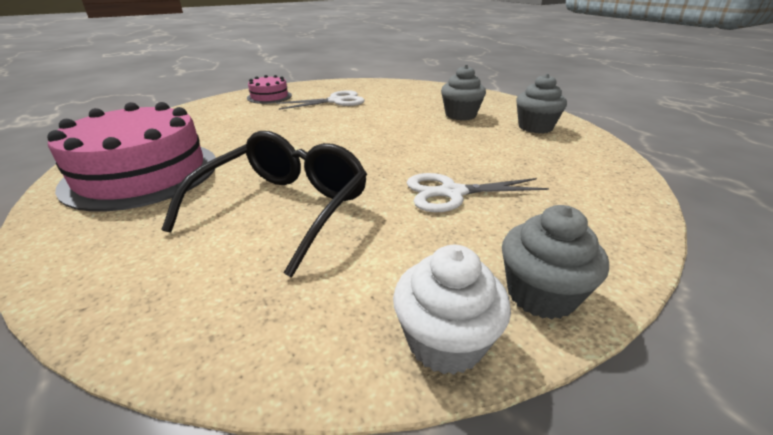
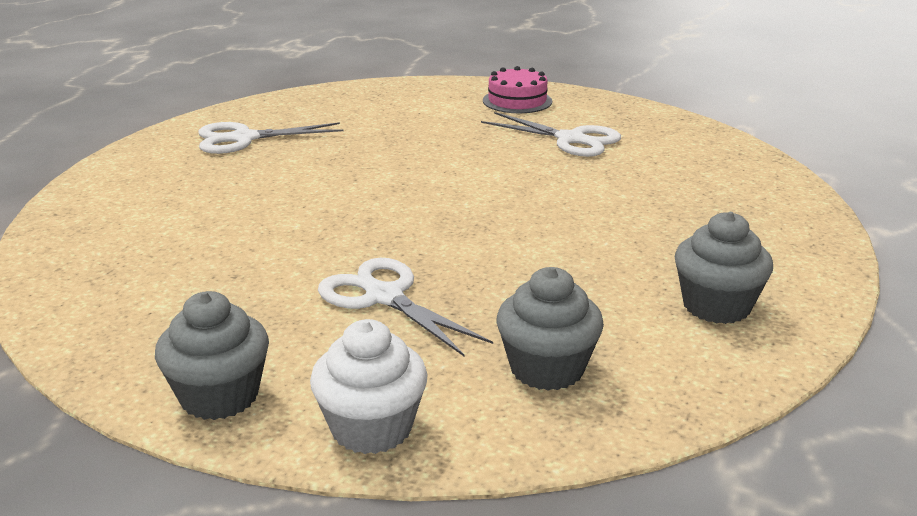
camera: 55 degrees right, 5 degrees down
pink cake [47,102,216,212] -> white scissors [198,122,344,154]
black glasses [161,131,367,277] -> none
white cupcake [393,245,511,375] -> white cupcake moved to [310,319,428,454]
grey cupcake [441,65,486,121] -> grey cupcake moved to [497,267,604,391]

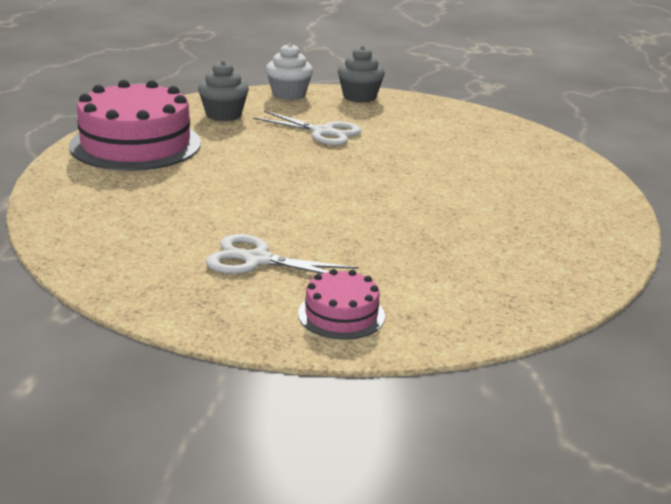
camera: 160 degrees right, 0 degrees up
white scissors [198,122,344,154] -> none
grey cupcake [675,212,773,324] -> pink cake [69,80,201,171]

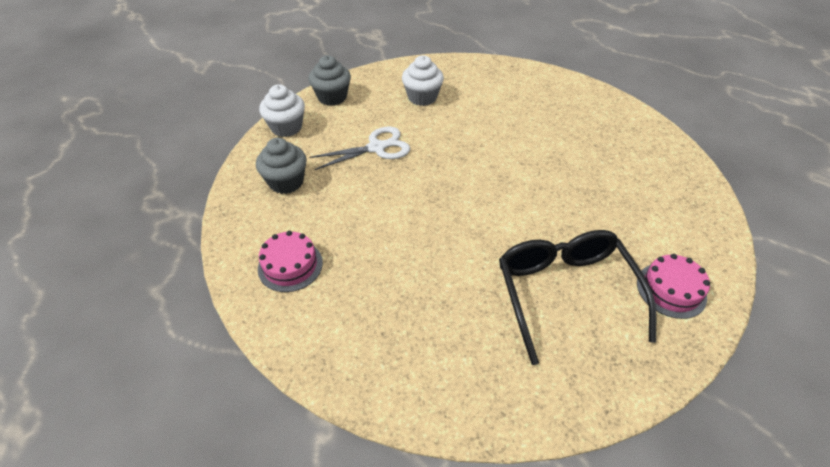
camera: 50 degrees left, 20 degrees up
pink cake [69,80,201,171] -> pink cake [258,231,323,292], size x0.49
white scissors [206,234,359,274] -> black glasses [499,230,657,365]
none -> white cupcake [402,55,444,106]

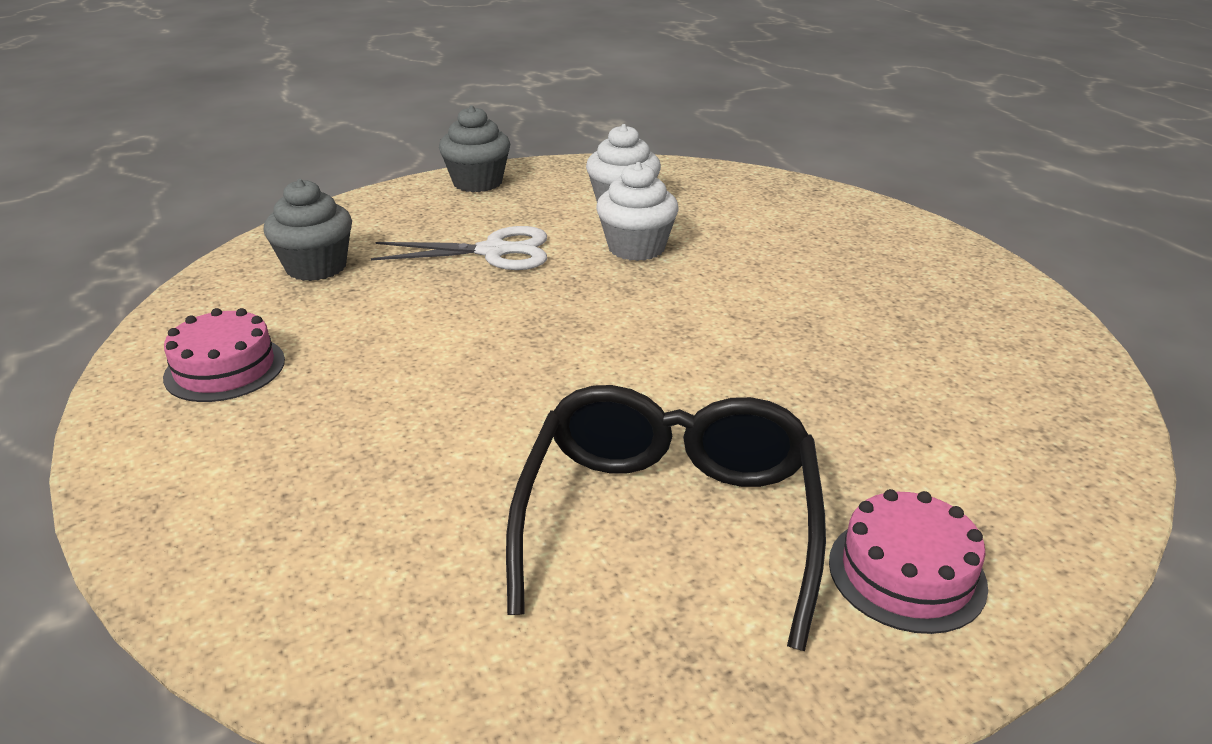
camera: 20 degrees right, 15 degrees down
white cupcake [259,84,305,137] -> white cupcake moved to [596,162,679,261]

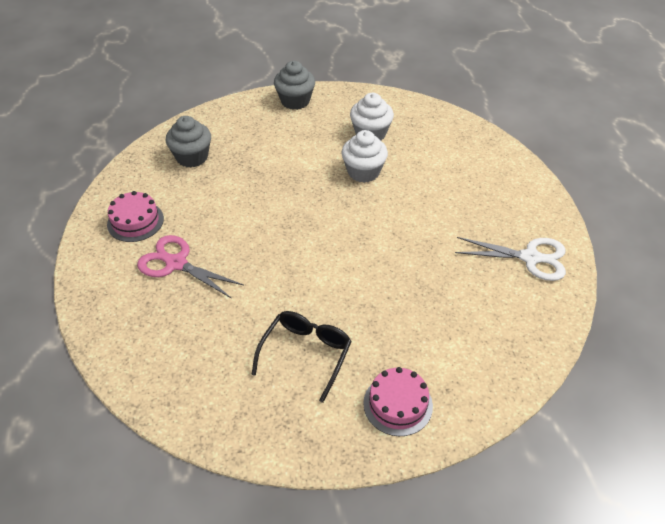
camera: 15 degrees right, 15 degrees up
white scissors [371,226,547,270] -> white scissors moved to [455,237,566,281]
black glasses [506,385,826,651] -> black glasses [251,311,352,403], size x0.65
none -> pink scissors [137,235,244,299]

